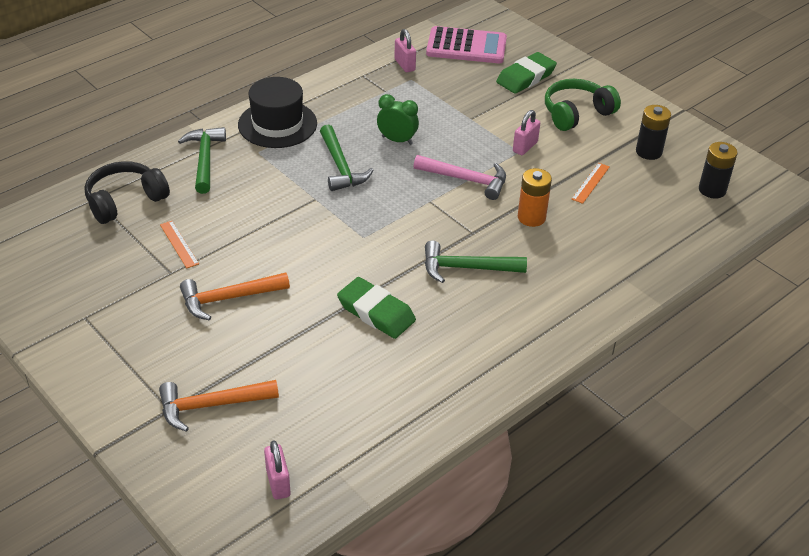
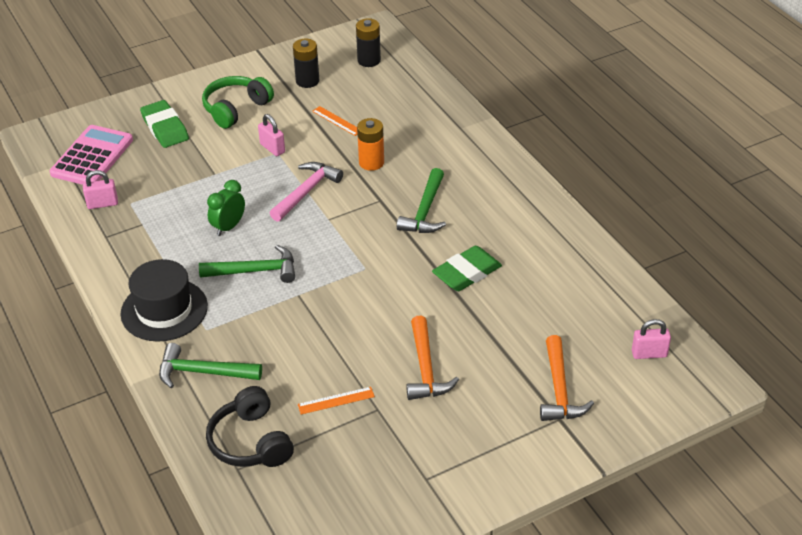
camera: 75 degrees left, 0 degrees up
green headphones [545,79,621,131] -> green headphones turned 60 degrees clockwise [202,76,274,129]

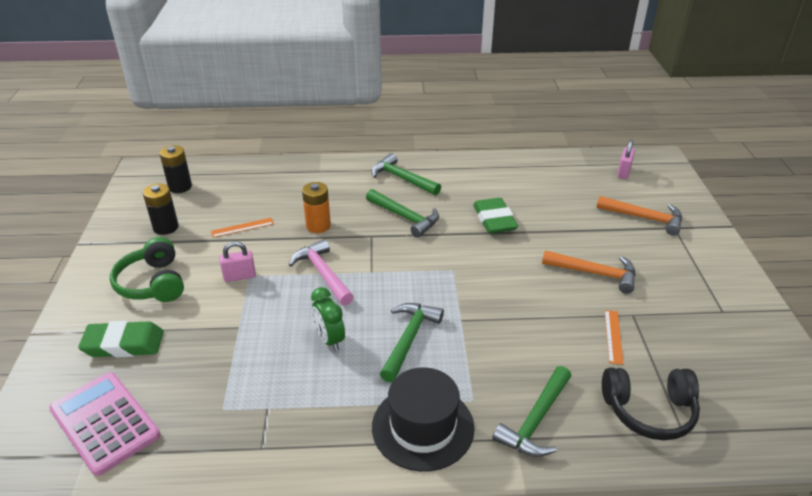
camera: 65 degrees left, 5 degrees down
pink padlock [83,170,118,209] -> none
none -> green hammer [371,153,441,195]

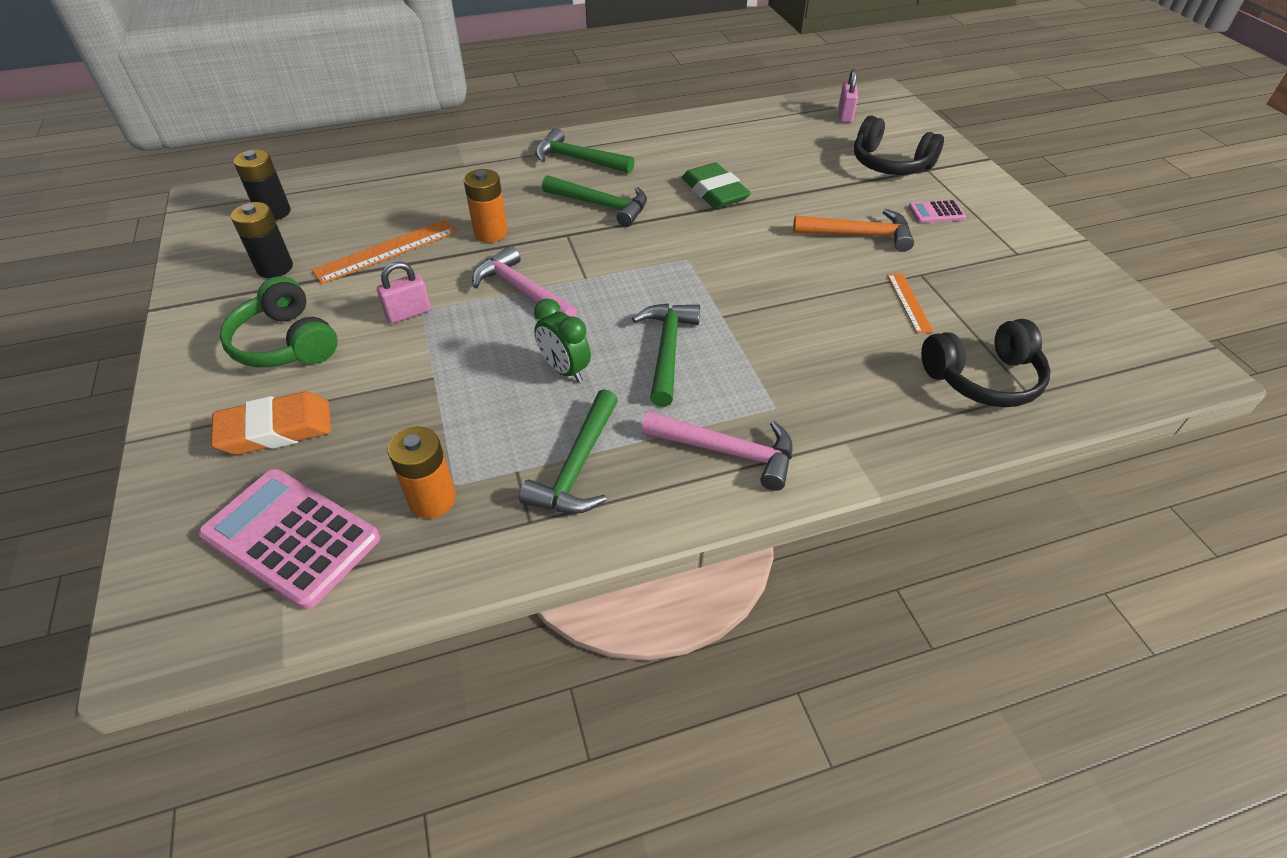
camera: 15 degrees left, 10 degrees up
green eraser [78,321,164,357] -> orange eraser [211,391,331,455]
orange ruler [211,218,274,238] -> orange ruler [311,220,457,284], size x1.69
black hat [372,367,475,472] -> pink hammer [642,411,793,491]
green hammer [492,366,571,457] -> green hammer moved to [519,389,618,514]
orange hammer [596,196,682,236] -> black headphones [854,116,944,175]
none -> orange battery [388,427,456,518]
none -> pink calculator [909,200,966,223]

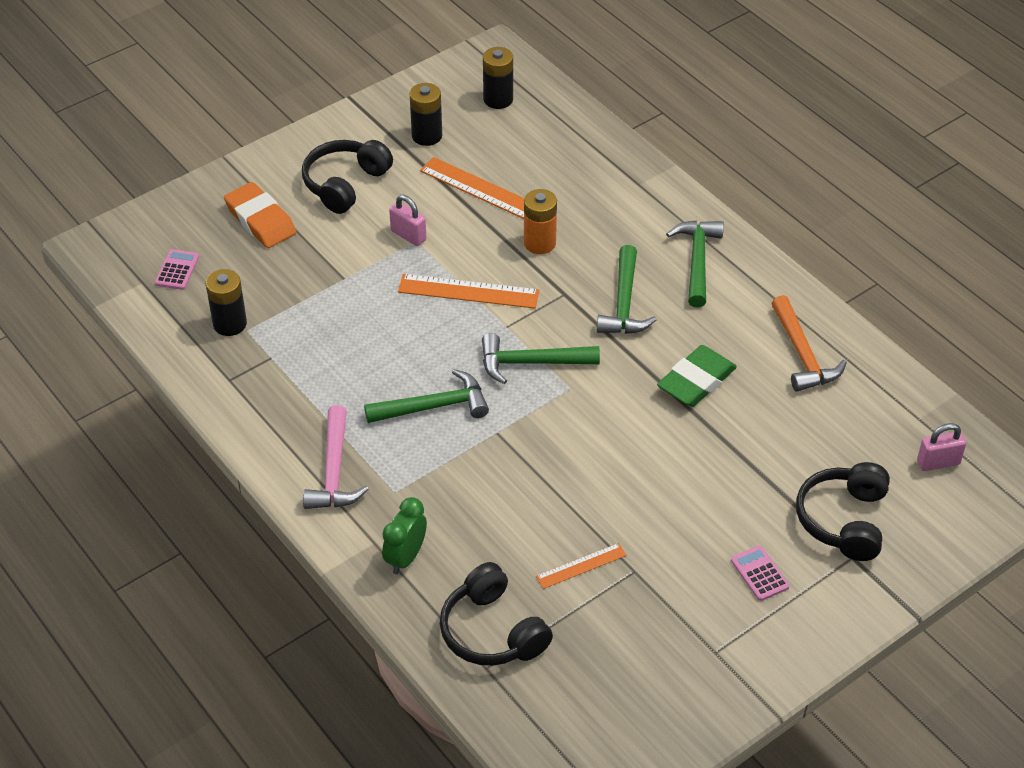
camera: 70 degrees right, 0 degrees up
pink calculator [198,469,380,610] -> pink calculator [155,249,199,290], size x0.47
green headphones [220,276,338,367] -> black headphones [302,140,393,214]
orange battery [388,427,456,518] -> black battery [206,269,247,336]
pink hammer [472,246,577,317] -> orange ruler [398,274,539,309]
green hammer [519,389,618,514] -> green hammer moved to [482,333,600,384]
green clock [534,299,591,383] -> green clock moved to [382,497,427,574]
orange hammer [793,209,914,252] -> orange hammer moved to [771,295,847,392]

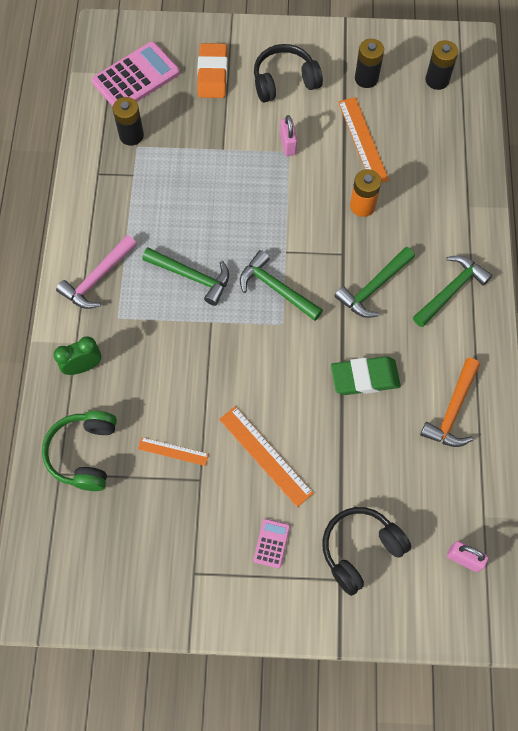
camera: 40 degrees right, 20 degrees up
pink calculator [155,249,199,290] -> pink calculator [92,42,180,106], size x2.13
orange ruler [398,274,539,309] -> orange ruler moved to [219,406,314,507]
black headphones [440,562,553,666] -> green headphones [42,411,117,491]

